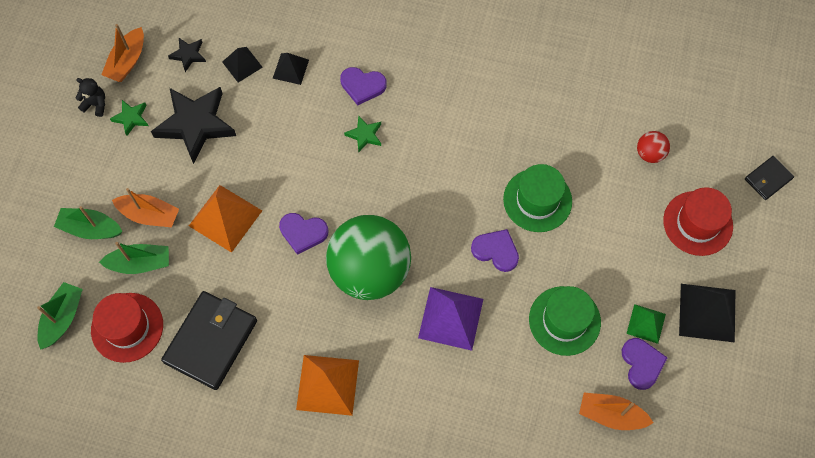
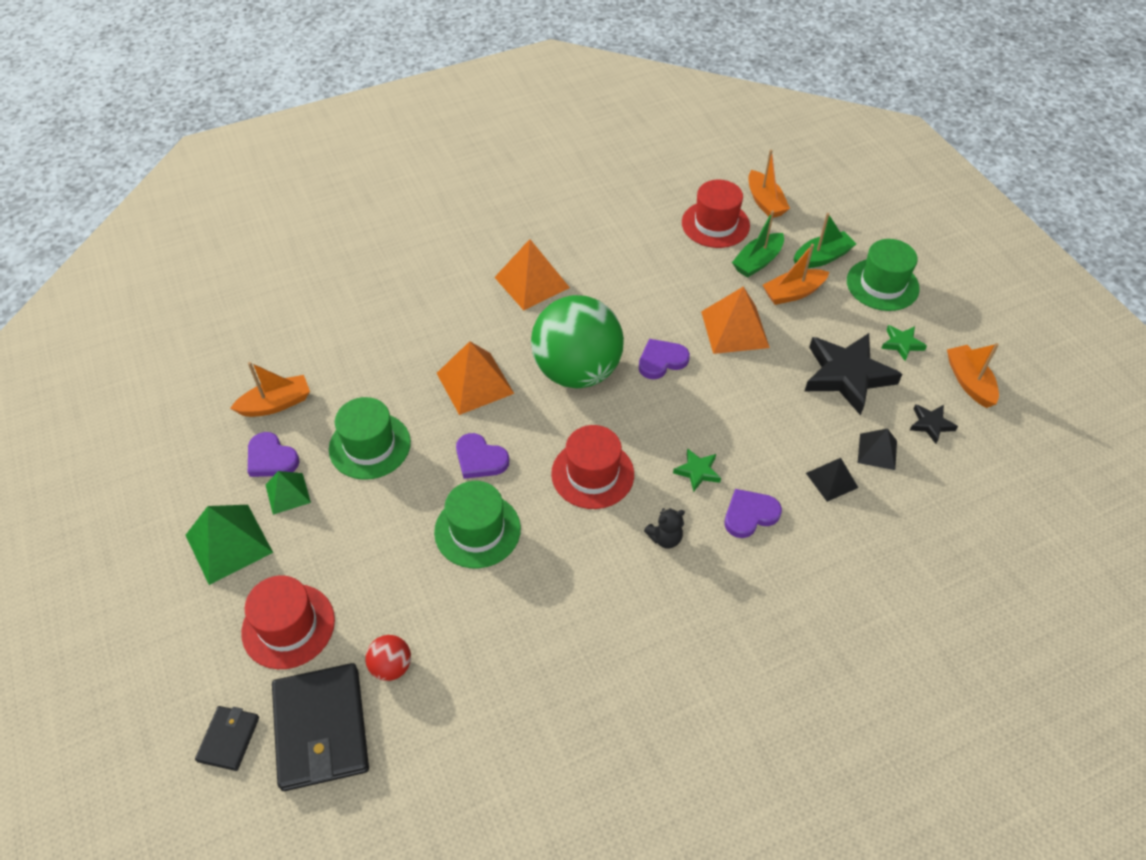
camera: 140 degrees right, 15 degrees down
green boat [37,282,83,350] -> orange boat [748,150,790,218]
black teddy bear [76,78,105,117] -> black teddy bear moved to [644,508,685,548]
black wallet [161,291,257,390] -> black wallet moved to [272,663,369,791]
purple pyramid [418,287,483,351] -> orange pyramid [437,341,514,415]
purple heart [471,229,519,272] -> purple heart turned 45 degrees clockwise [456,433,509,479]
black pyramid [679,284,735,343] -> green pyramid [185,505,273,585]
none -> red hat [551,425,634,509]
none -> green hat [847,239,920,311]

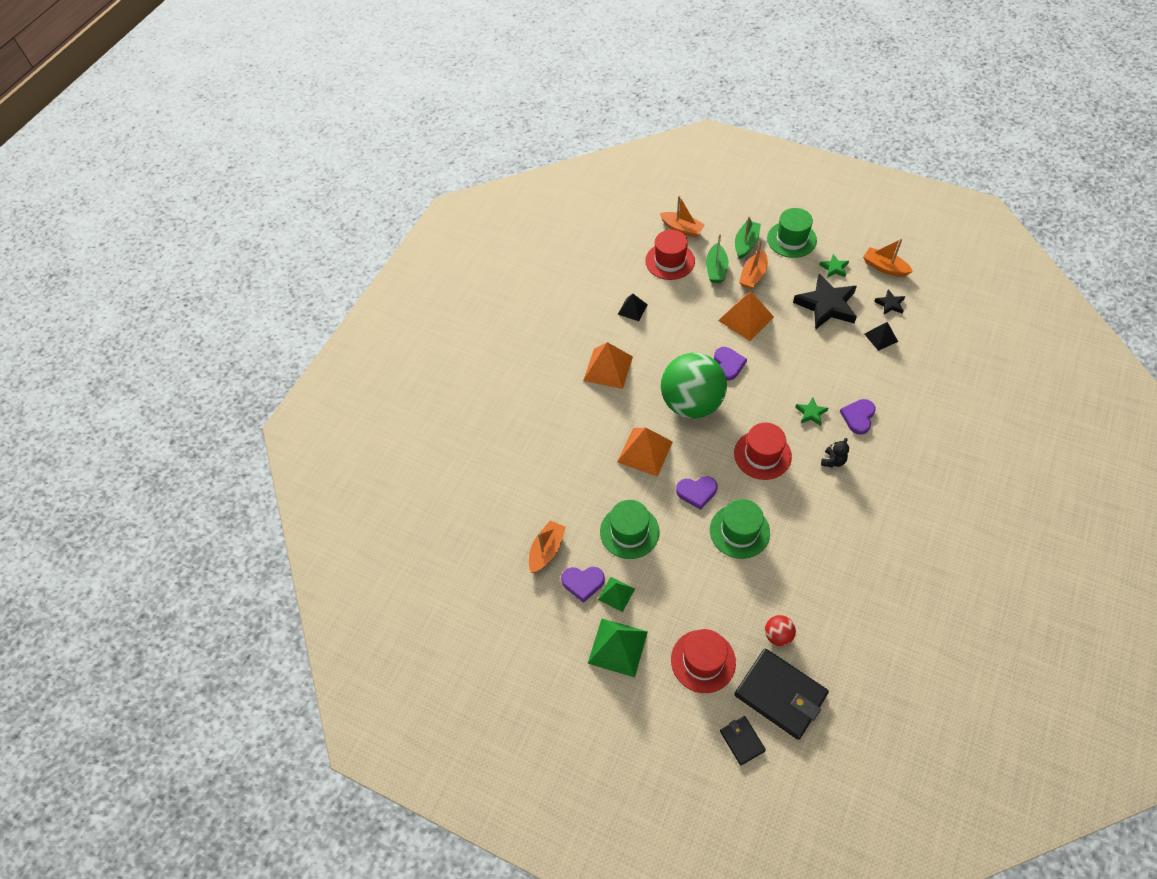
camera: 35 degrees left, 5 degrees up
purple heart [639,339,690,379] -> purple heart turned 150 degrees clockwise [714,347,747,381]
black pyramid [806,458,858,502] -> black pyramid moved to [618,294,648,321]

